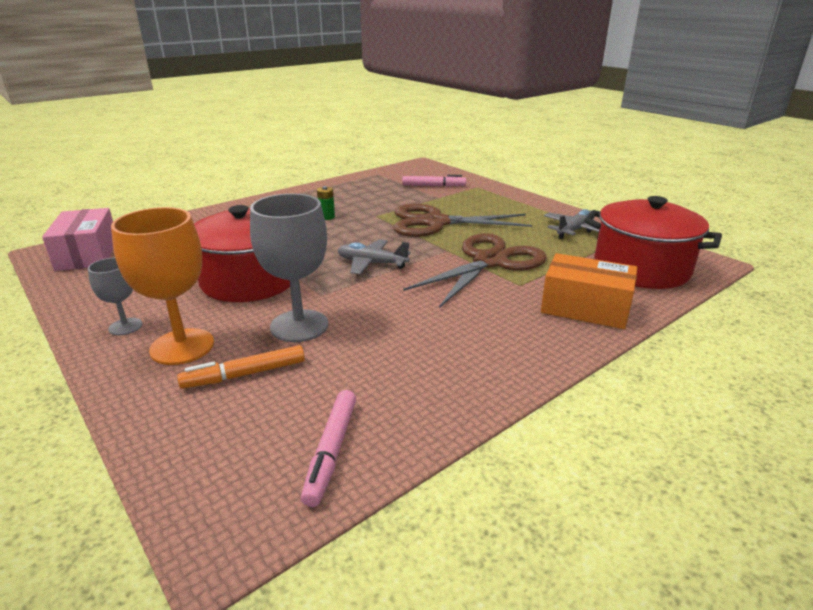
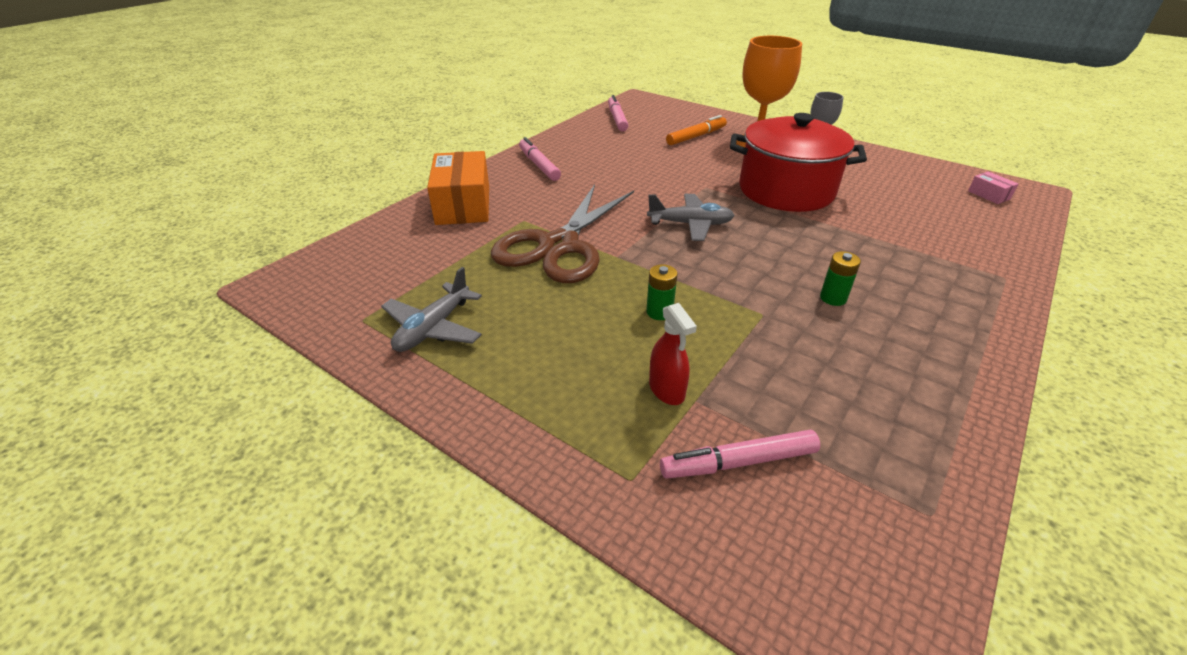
camera: 165 degrees right, 10 degrees up
pink box [42,208,113,271] -> pink box [968,171,1018,204], size x0.44
grey goblet [250,194,329,342] -> none
brown scissors [393,204,532,237] -> green battery [646,264,678,320]
orange box [541,253,638,329] -> orange box turned 75 degrees clockwise [427,151,489,225]
red pot [584,196,722,289] -> none
none -> pink marker [519,137,561,181]
none -> red spray bottle [649,303,697,405]

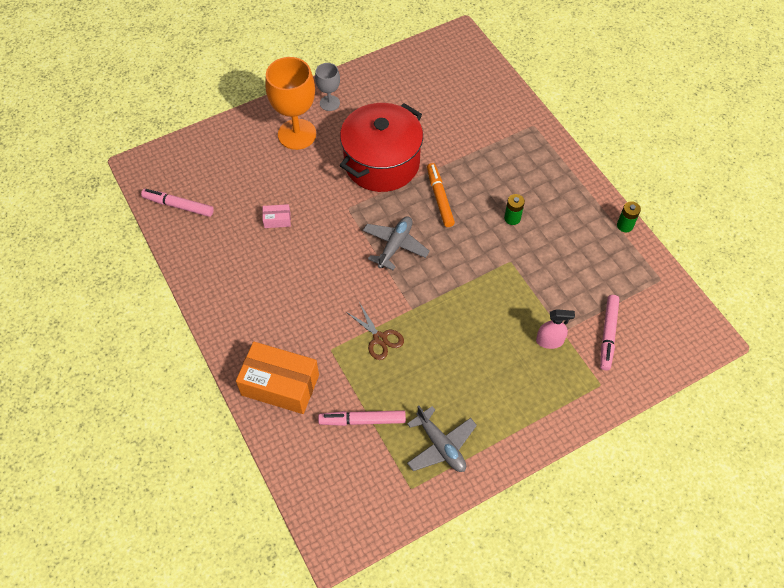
camera: 65 degrees left, 20 degrees up
brown scissors [491,184,634,283] -> brown scissors [346,302,404,360], size x0.45
pink marker [519,137,561,181] -> pink marker moved to [318,410,406,426]
green battery [646,264,678,320] -> green battery moved to [617,201,641,232]
red spray bottle [649,303,697,405] -> pink spray bottle [536,309,575,349]
orange marker [666,115,727,145] -> orange marker moved to [427,163,455,227]
pink box [968,171,1018,204] -> pink box moved to [262,204,291,228]

